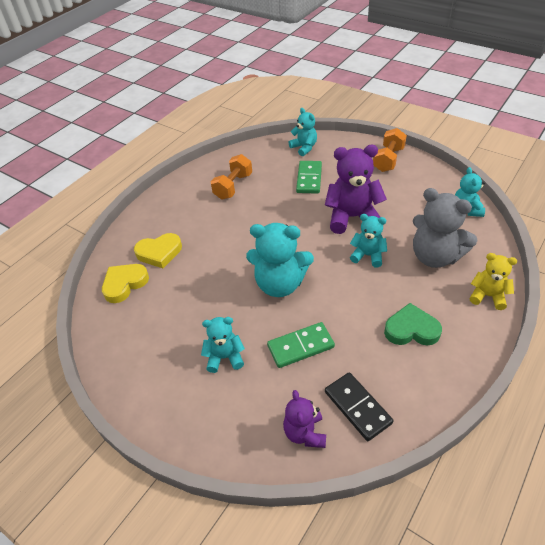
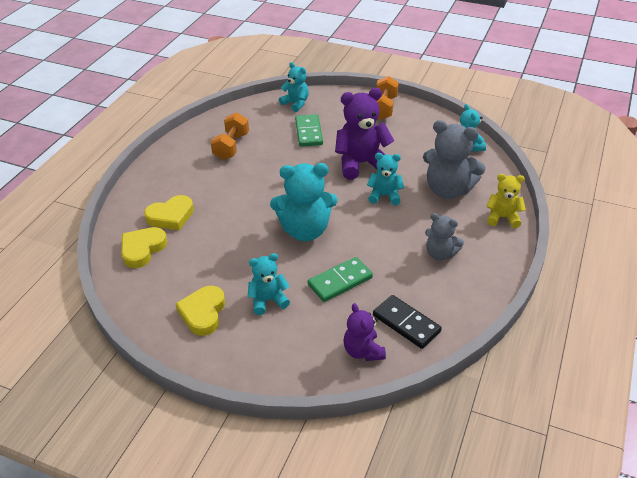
camera: 15 degrees left, 5 degrees down
green heart [384,303,442,346] -> grey teddy bear [425,213,464,260]
none -> yellow heart [175,286,225,336]

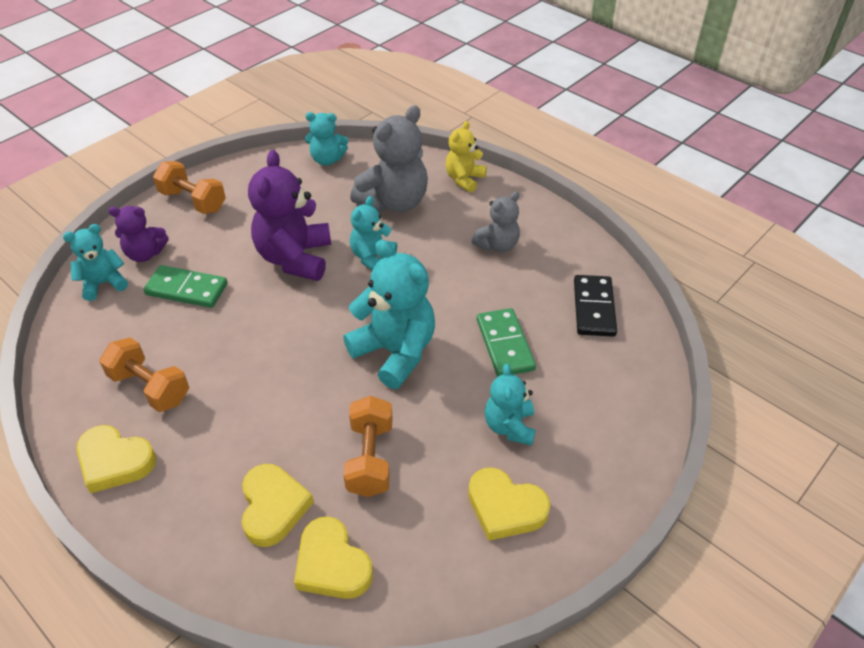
camera: 70 degrees left, 5 degrees up
turquoise teddy bear [270,163,338,241] -> turquoise teddy bear turned 60 degrees counterclockwise [343,240,435,389]
purple teddy bear [344,303,386,361] -> purple teddy bear moved to [109,206,169,262]
black domino [373,295,442,349] -> black domino turned 60 degrees counterclockwise [574,275,617,337]
none -> yellow heart [76,425,156,493]
none -> orange dumbbell [343,396,393,497]

